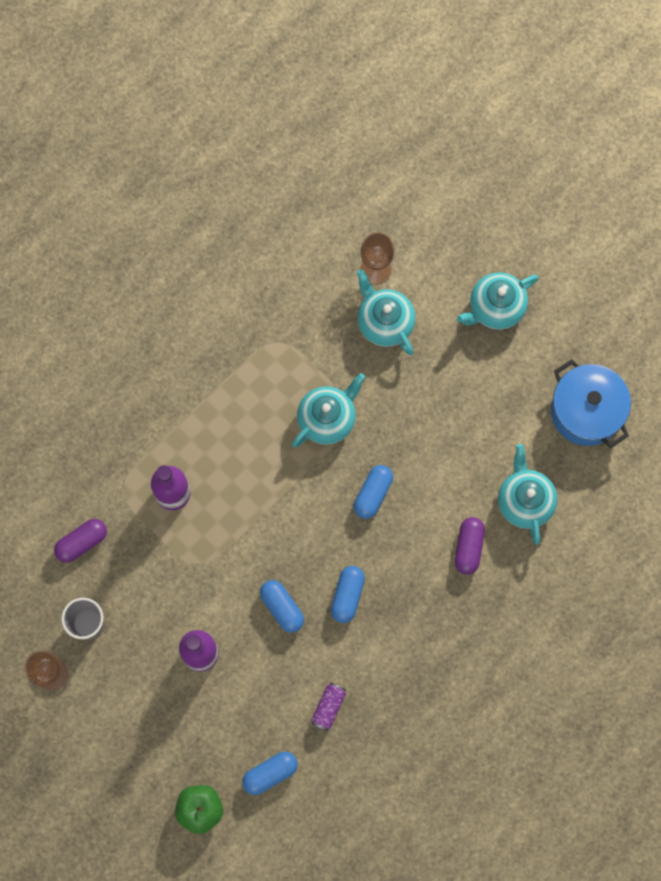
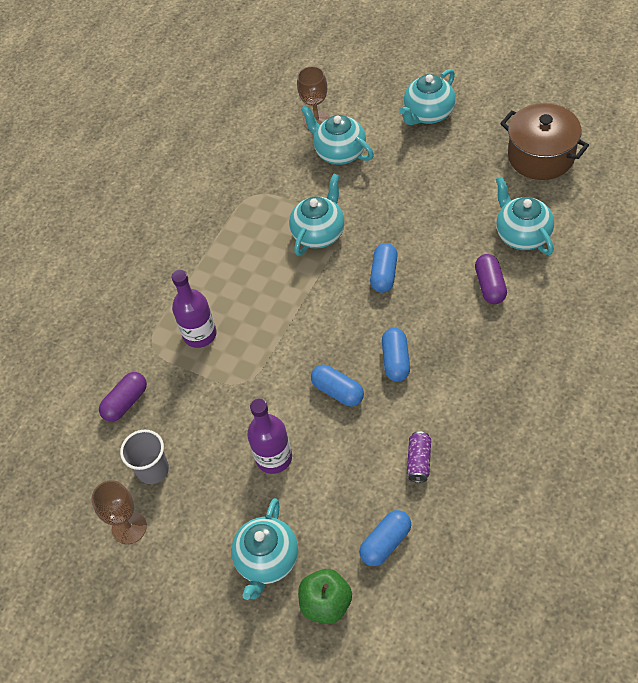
camera: 10 degrees left, 20 degrees down
blue pot [551,359,631,448] -> brown pot [500,103,589,180]
none -> turquoise teapot [231,498,298,600]

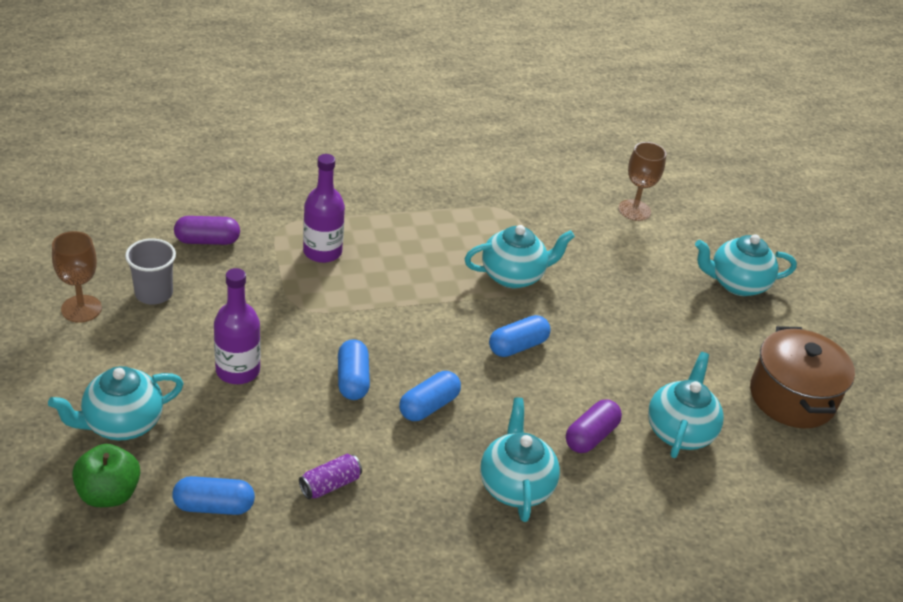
camera: 35 degrees right, 15 degrees down
turquoise teapot [301,105,374,165] -> turquoise teapot moved to [480,398,560,522]

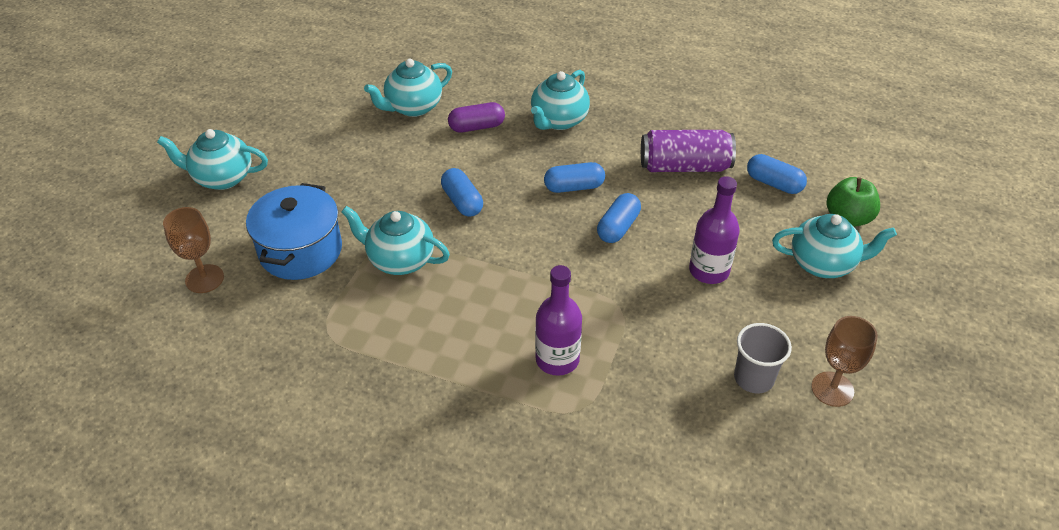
camera: 140 degrees left, 5 degrees up
purple capsule [174,216,240,245] -> none
purple can [299,454,362,499] -> purple can [641,130,736,172], size x1.93
blue capsule [489,315,551,357] -> blue capsule turned 60 degrees clockwise [441,168,483,217]
turquoise teapot [695,234,797,296] -> turquoise teapot turned 150 degrees clockwise [157,129,268,190]
brown pot [750,326,855,428] -> none
none -> blue pot [246,183,342,280]

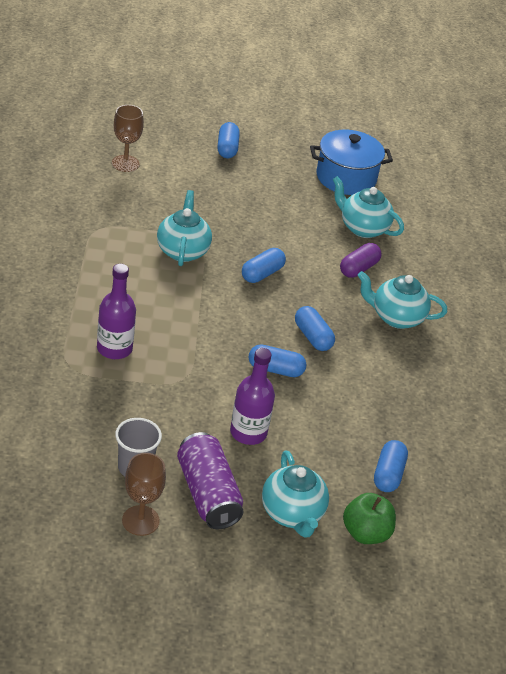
camera: 65 degrees right, 5 degrees down
turquoise teapot [157,129,268,190] -> blue capsule [217,122,240,158]
blue pot [246,183,342,280] -> blue pot moved to [310,130,393,195]
purple capsule [448,102,505,133] -> purple capsule turned 75 degrees clockwise [340,243,382,278]
purple can [641,130,736,172] -> purple can moved to [177,432,243,529]

